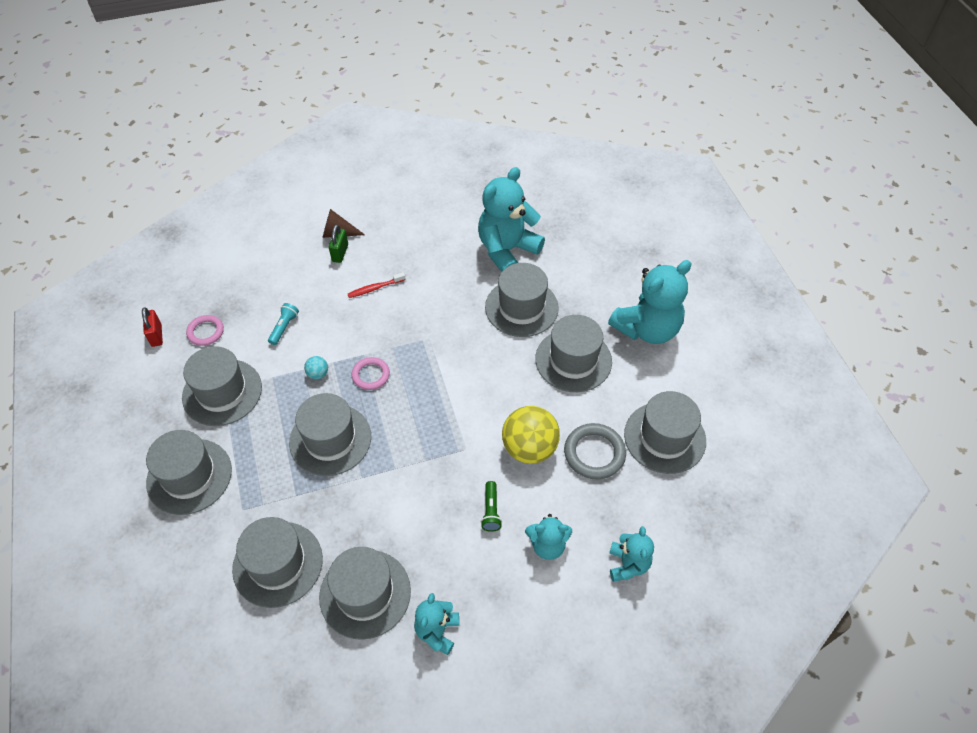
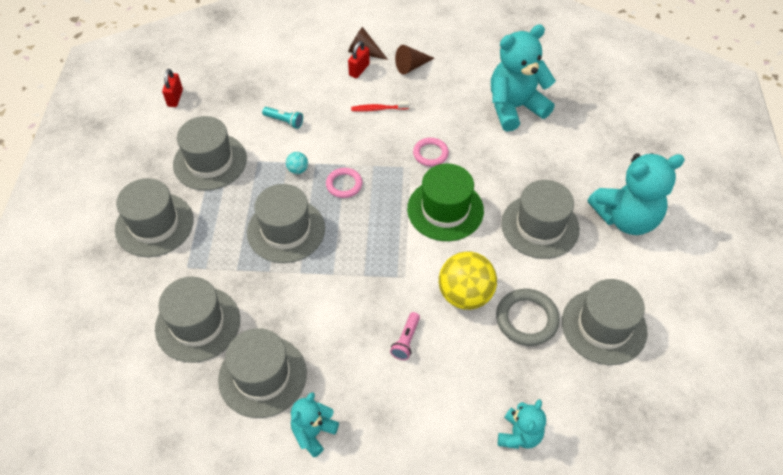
camera: 20 degrees right, 0 degrees up
pink ring [186,315,224,346] -> pink ring moved to [413,138,449,166]
turquoise flashlight [268,303,299,345] -> turquoise flashlight turned 75 degrees clockwise [262,107,303,129]
green padlock [329,224,348,263] -> red padlock [348,41,370,78]
green flashlight [481,481,502,532] -> pink flashlight [390,312,420,360]
grey hat [485,263,559,337] -> none
turquoise teddy bear [525,514,572,560] -> none
none -> brown cone [395,45,434,74]
none -> green hat [407,164,484,241]

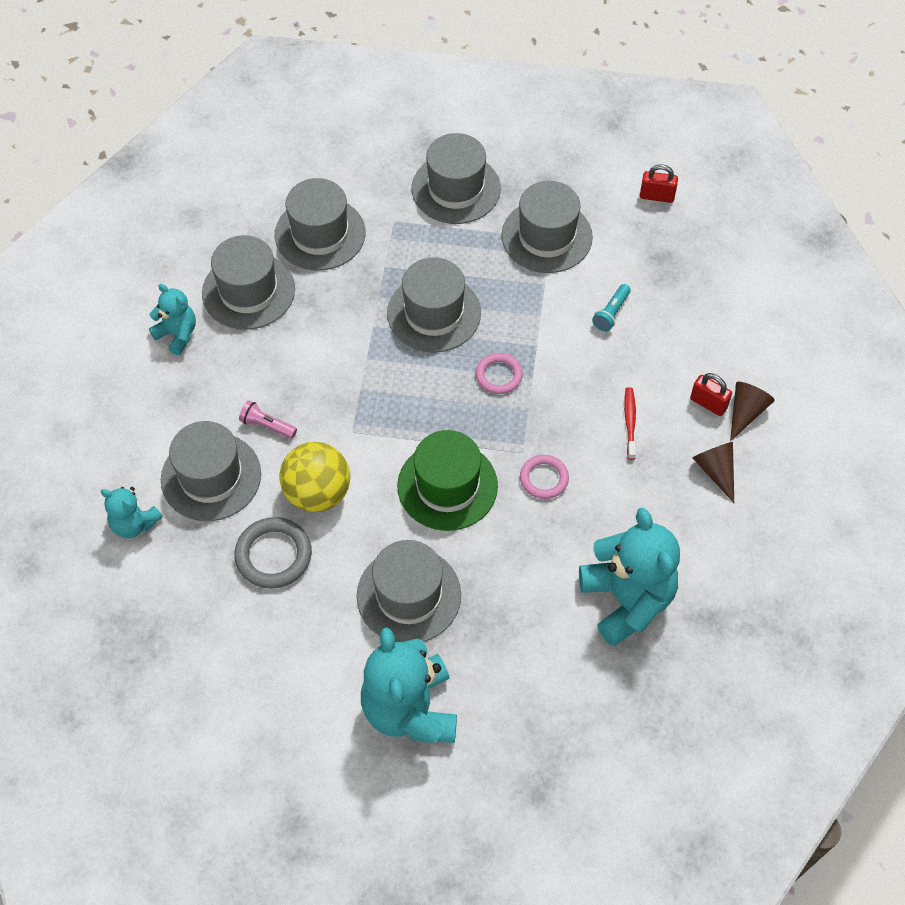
camera: 95 degrees right, 5 degrees up
turquoise ball [286,152,308,174] -> none
grey hat [562,279,648,365] -> grey hat moved to [161,421,261,521]

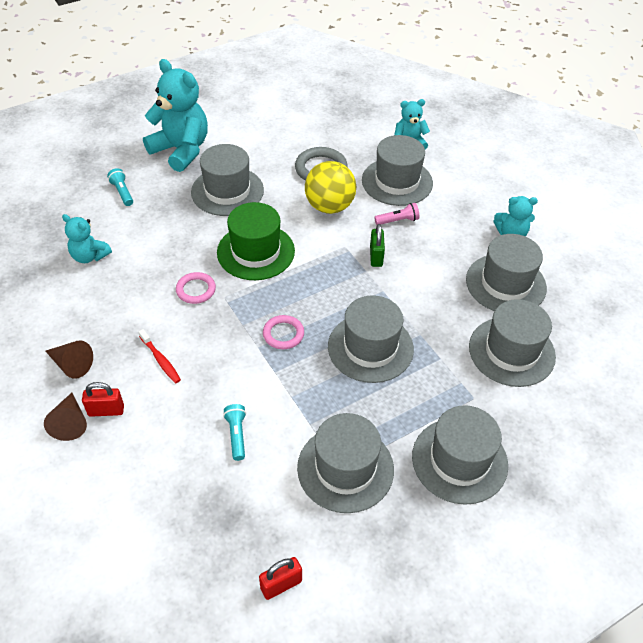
camera: 140 degrees right, 10 degrees down
turquoise teddy bear [579,508,680,646] -> turquoise teddy bear [62,214,112,263], size x0.54
none -> turquoise flashlight [107,168,133,206]
none -> green padlock [370,224,385,267]

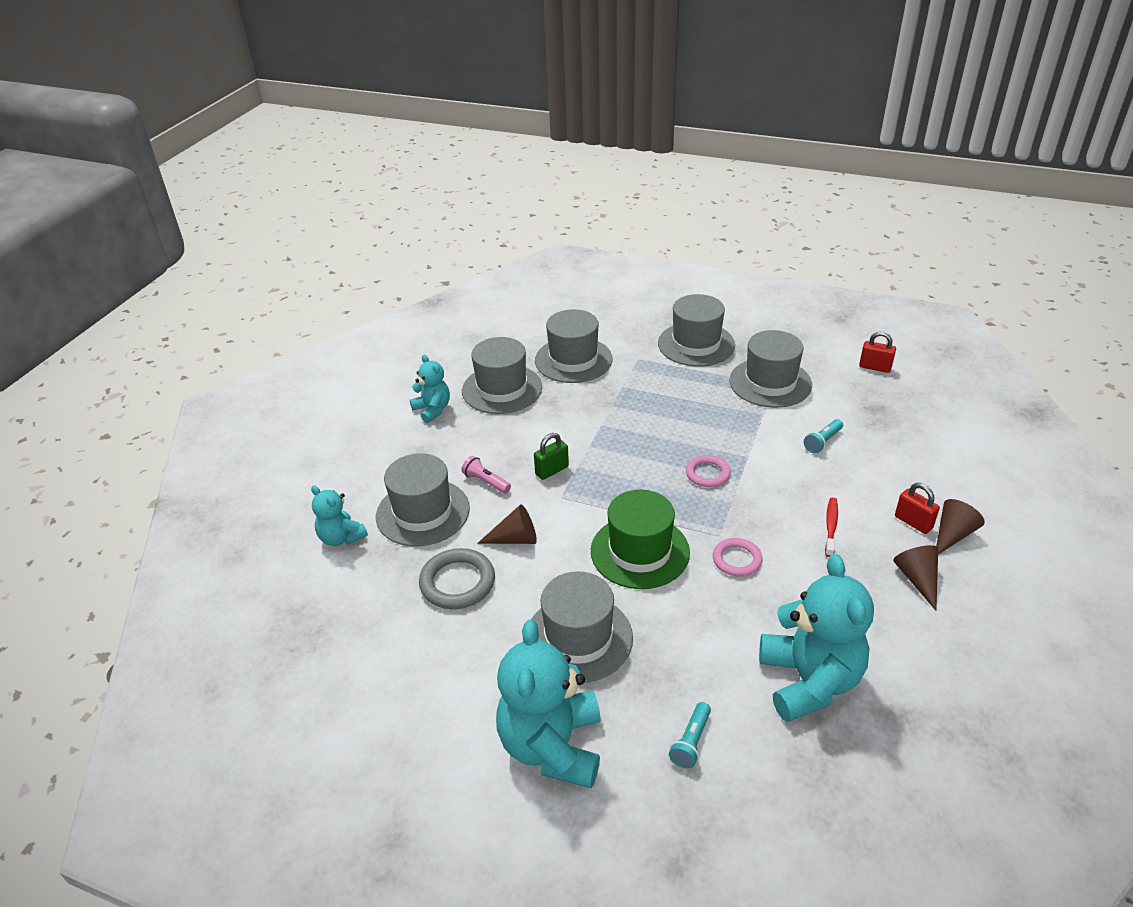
camera: 125 degrees left, 10 degrees down
turquoise teddy bear [62,214,112,263] -> turquoise teddy bear [759,554,874,722], size x1.86
yellow ball [305,161,356,214] -> brown cone [477,504,537,544]
grey hat [328,295,414,383] -> none

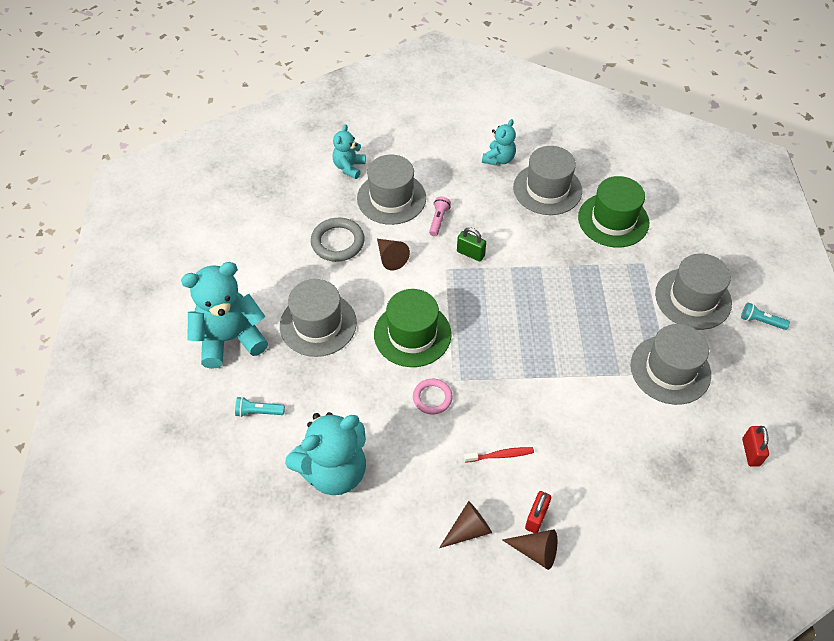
camera: 65 degrees right, 15 degrees up
grey hat [535,309,613,383] -> green hat [578,176,649,248]
pink ring [686,455,731,487] -> none
turquoise flashlight [804,419,843,454] -> turquoise flashlight moved to [741,303,790,330]

